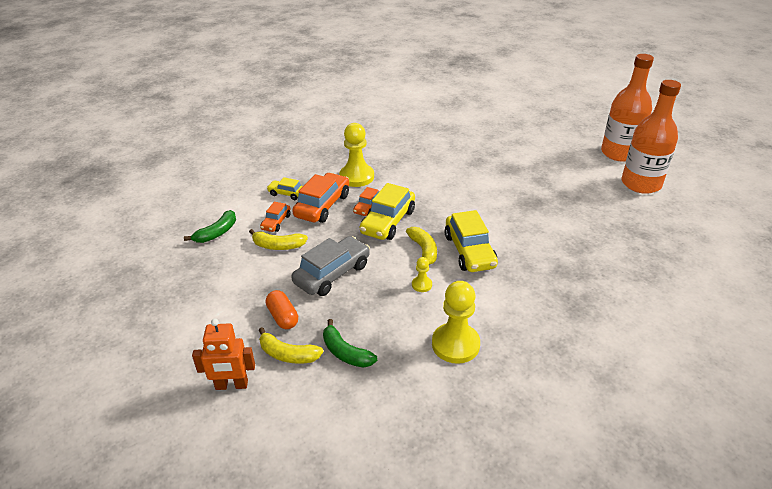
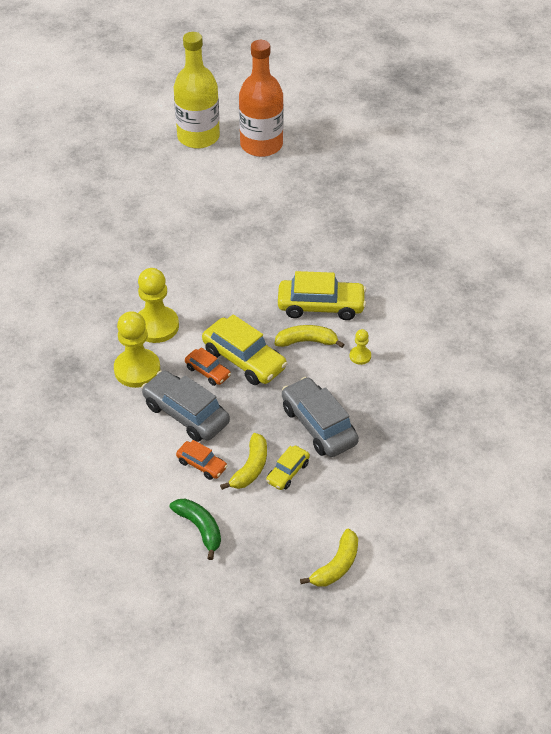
camera: 75 degrees left, 10 degrees up
orange robot [192,319,255,390] -> none
yellow banana [259,327,323,364] -> yellow banana moved to [300,529,358,587]
orange capsule [266,290,298,329] -> none
yellow car [267,177,303,200] -> yellow car moved to [266,446,310,490]
orange car [292,173,349,223] -> grey car [141,370,230,442]
green banana [323,319,377,368] -> none
yellow pawn [432,281,480,364] -> yellow pawn moved to [138,268,179,343]
orange bottle [601,54,654,162] -> yellow bottle [174,32,220,149]

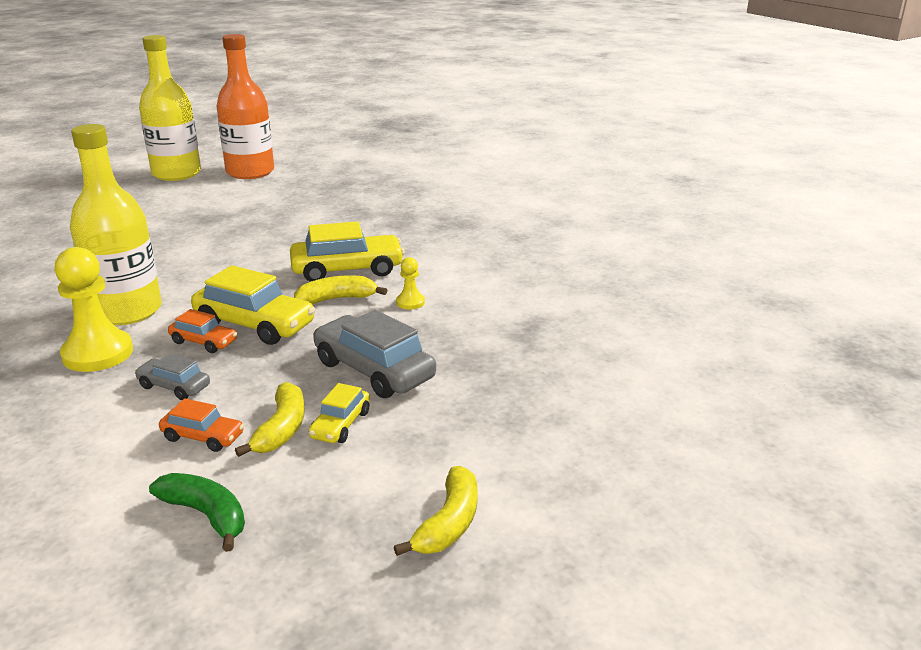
camera: 15 degrees left, 20 degrees down
yellow pawn [138,268,179,343] -> yellow bottle [70,124,162,325]
grey car [141,370,230,442] -> grey car [135,353,210,400], size x0.54

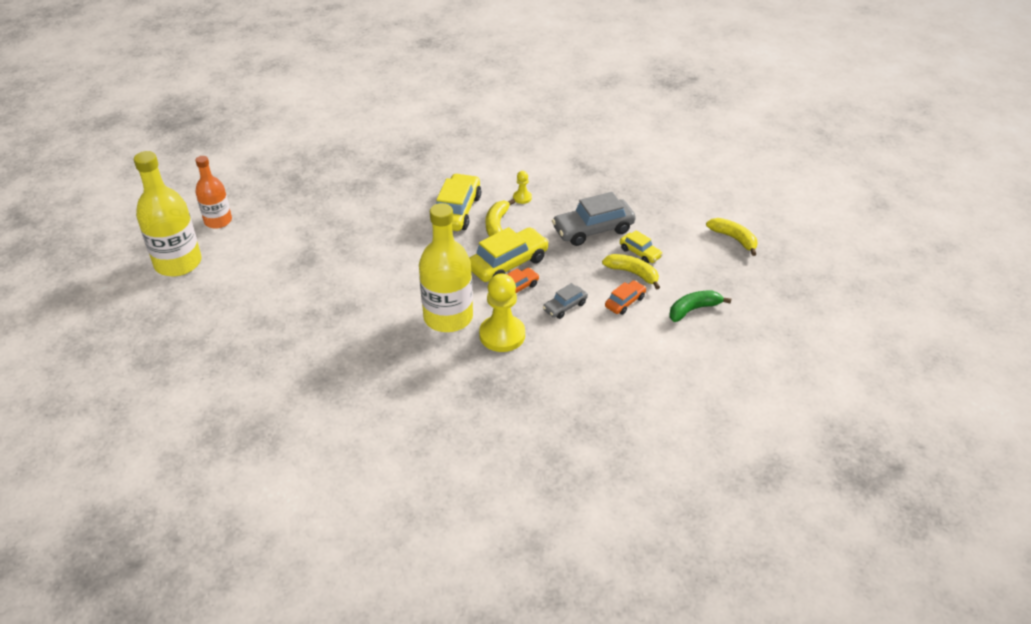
camera: 65 degrees left, 15 degrees up
orange bottle [217,34,274,179] -> orange bottle [195,156,232,229], size x0.61

